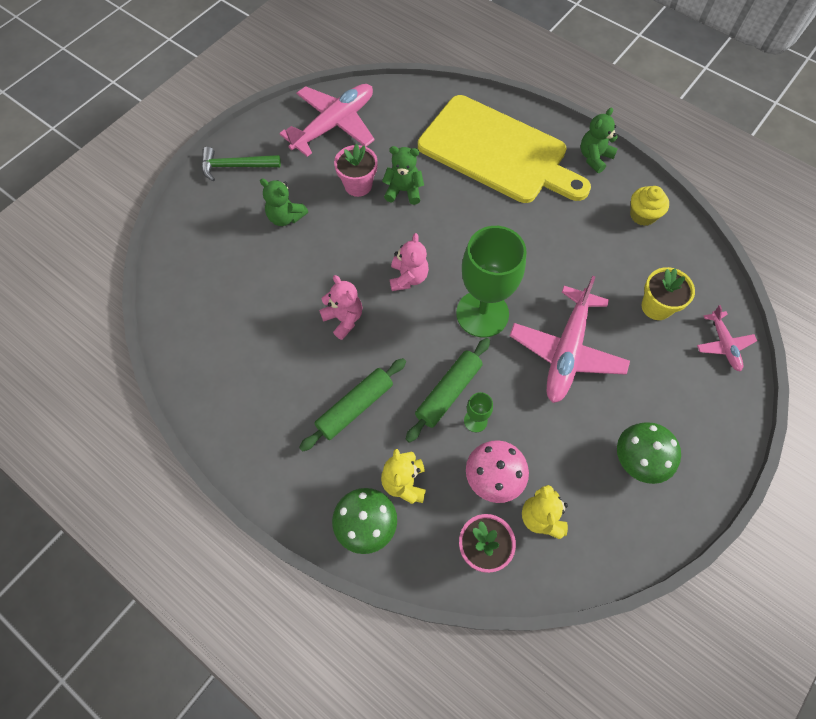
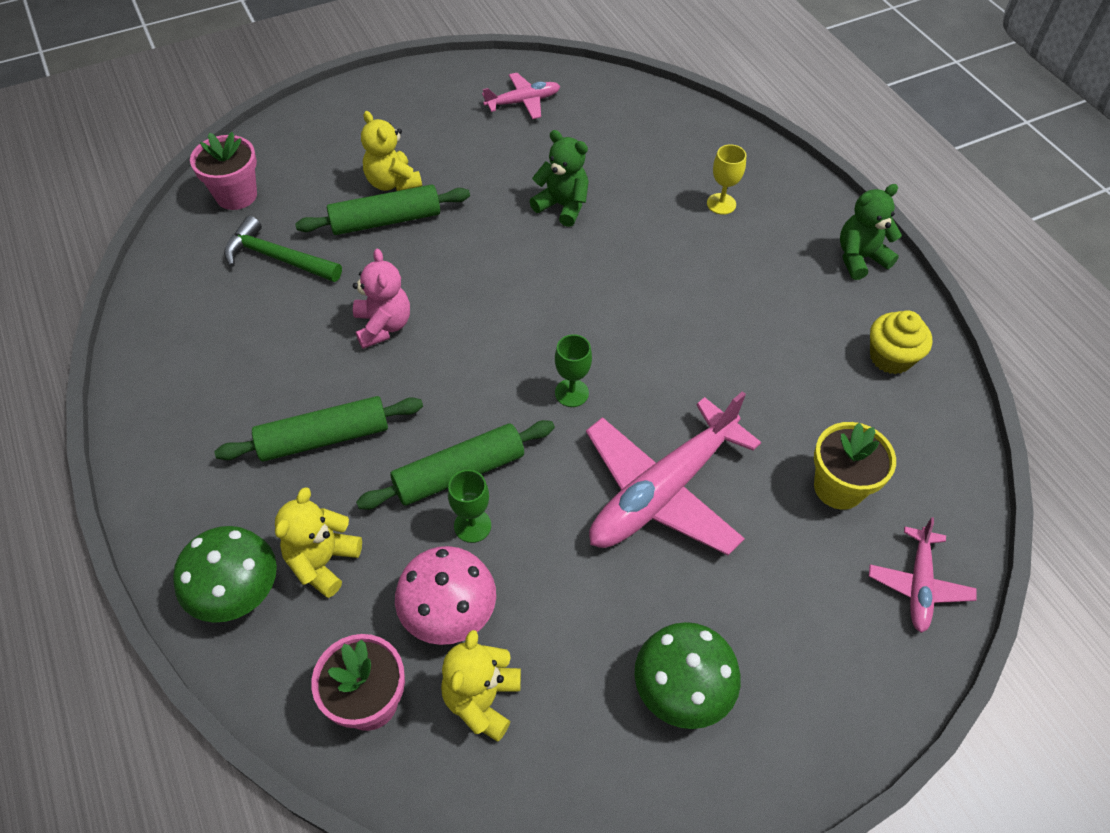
camera: 25 degrees right, 10 degrees down
green hammer [201,147,281,181] -> green hammer moved to [224,216,342,282]
green teddy bear [260,178,308,226] -> yellow teddy bear [361,111,422,191]
pink plane [279,84,375,157] -> pink plane [482,73,560,119], size x0.52
pink flower pot [334,144,378,197] -> pink flower pot moved to [190,132,257,210]
pink teddy bear [390,233,429,291] -> none
yellow cutting board [418,95,591,203] -> yellow goblet [707,144,746,215]
green goblet [456,226,527,338] -> green goblet [555,334,592,407], size x0.42
none -> green rolling pin [295,184,470,235]

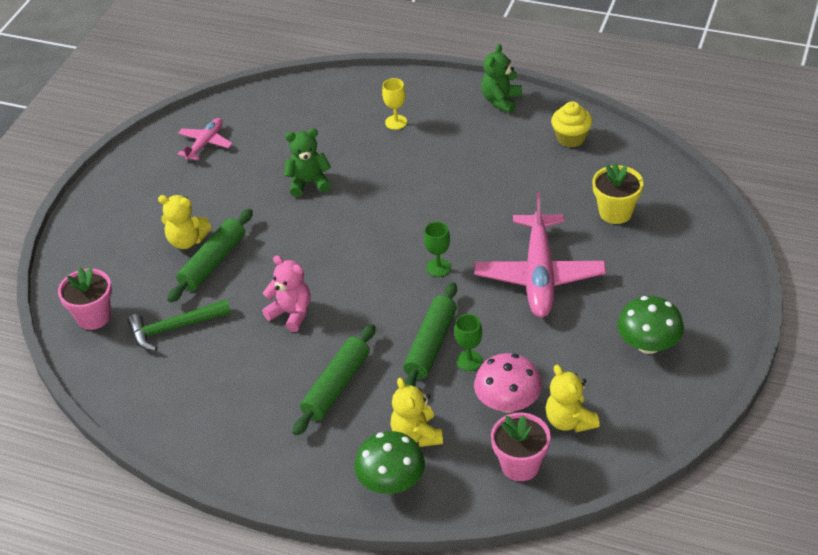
camera: 40 degrees left, 10 degrees down
pink plane [869,517,976,633] -> none

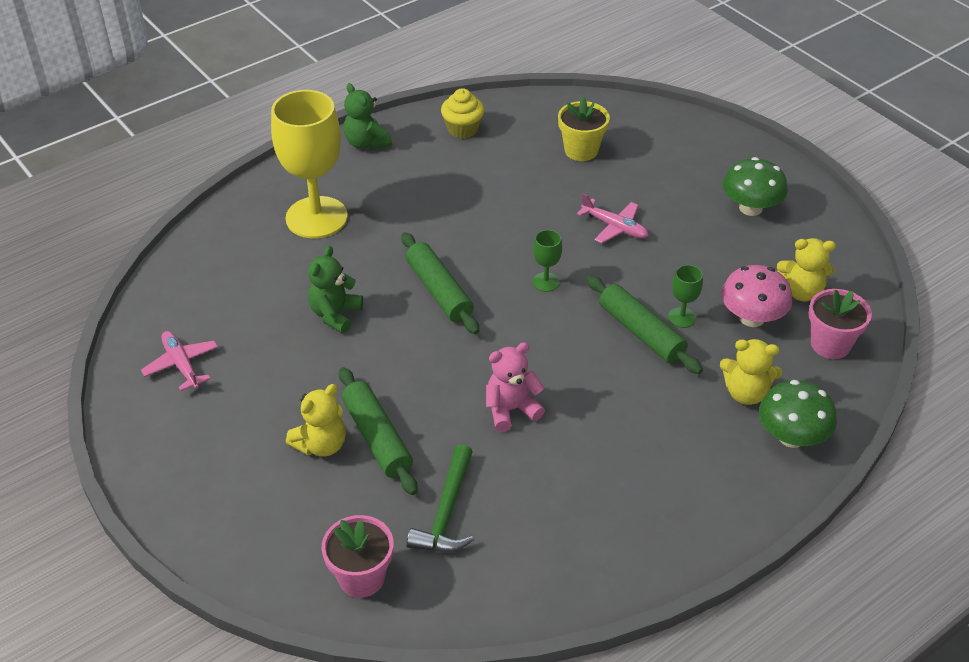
camera: 60 degrees left, 0 degrees up
green rolling pin [293,324,376,436] -> green rolling pin moved to [401,232,479,335]
yellow goblet [382,78,407,130] -> yellow goblet [271,90,348,238], size x2.39
pink plane [474,192,606,318] -> pink plane [577,193,649,243], size x0.52

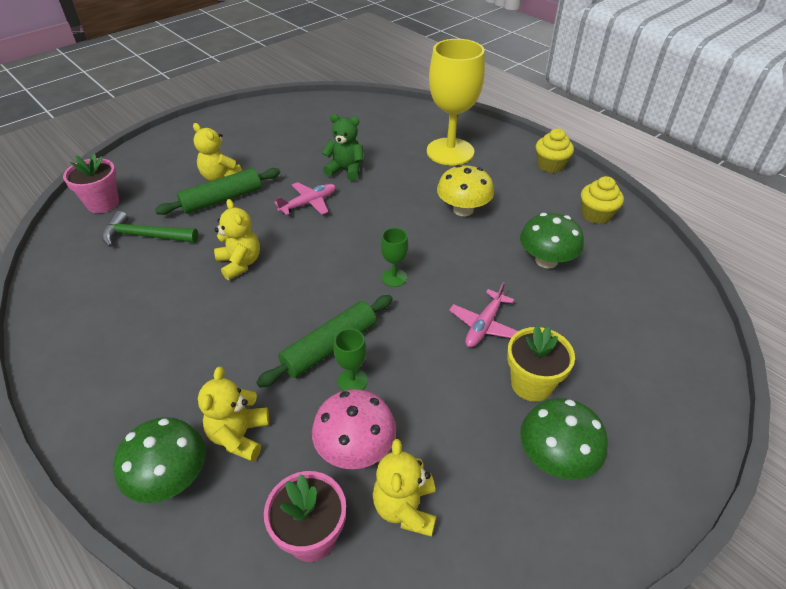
camera: 85 degrees right, 0 degrees up
pink plane [141,331,218,391] -> pink plane moved to [274,182,336,215]
green teddy bear [343,83,392,150] -> yellow cupcake [535,129,574,173]
green rolling pin [401,232,479,335] -> none
pink teddy bear [486,342,545,432] -> yellow teddy bear [214,199,260,280]
yellow flower pot [558,97,610,161] -> yellow flower pot moved to [507,326,575,402]
none -> yellow mushroom [437,165,494,216]
none -> green mushroom [520,213,584,268]

